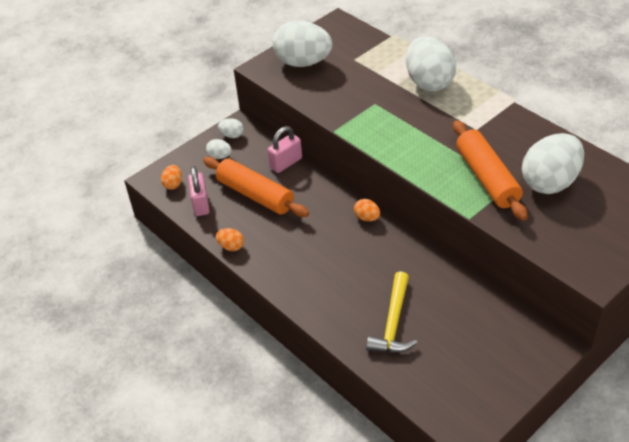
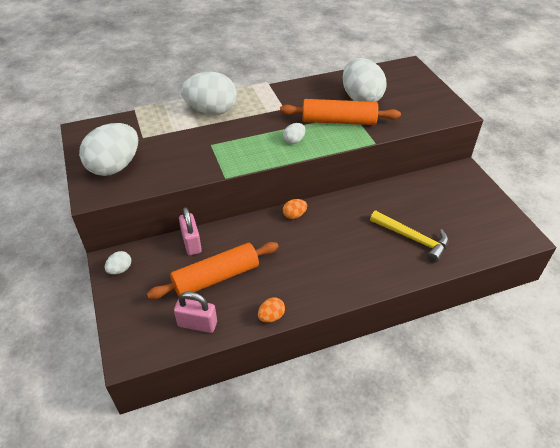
camera: 70 degrees left, 0 degrees up
orange egg [161,165,182,190] -> none
white egg [206,139,232,159] -> white egg moved to [283,123,305,144]

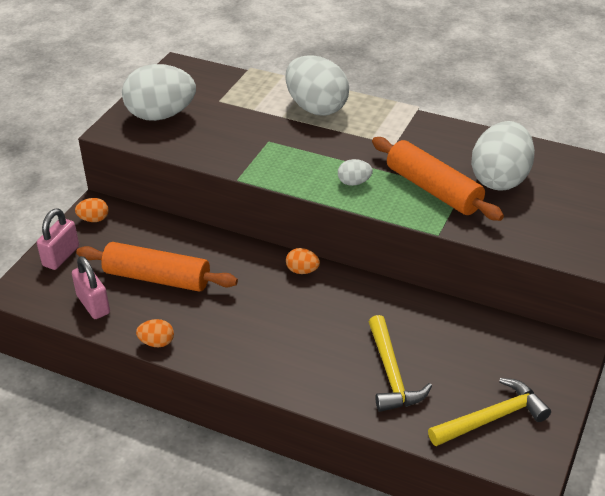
camera: 45 degrees right, 5 degrees down
white egg [105,251,131,275] -> orange egg [75,198,108,222]
pink padlock [179,207,202,255] -> pink padlock moved to [37,209,79,270]
none -> yellow hammer [428,378,551,446]

